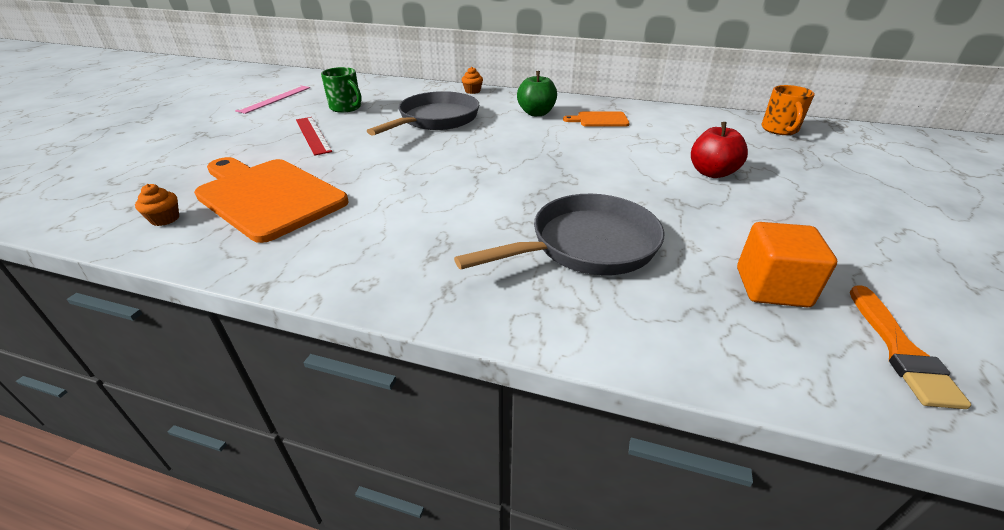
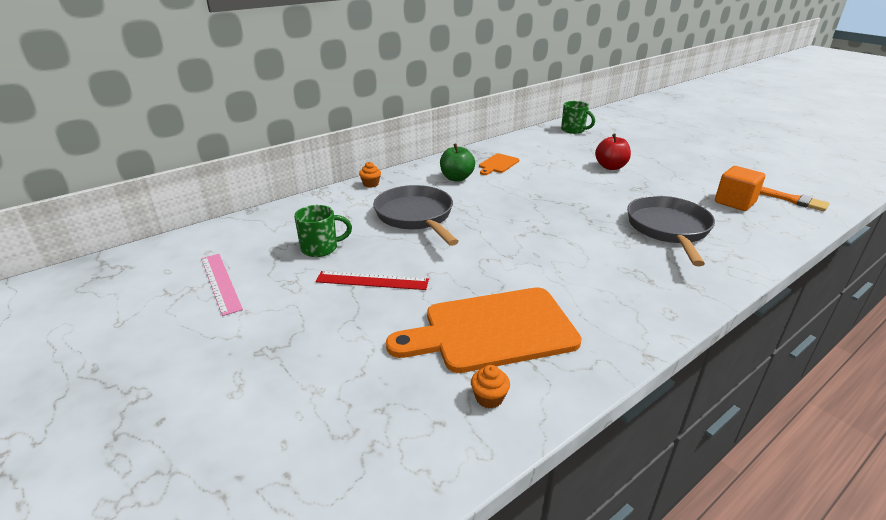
camera: 55 degrees left, 5 degrees down
orange mug [761,85,815,135] -> green mug [561,101,595,134]

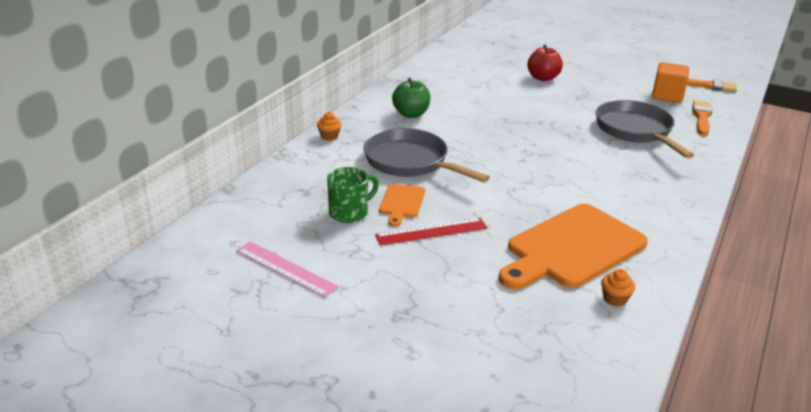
camera: 25 degrees left, 0 degrees up
orange cutting board [479,153,519,175] -> orange cutting board moved to [379,184,425,227]
green mug [561,101,595,134] -> none
none -> orange brush [693,100,712,136]

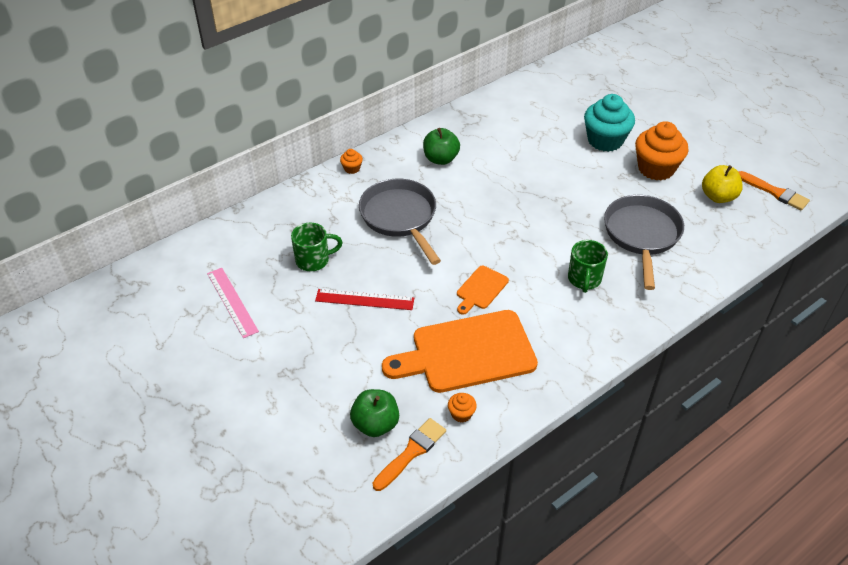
camera: 25 degrees right, 15 degrees up
orange cutting board [379,184,425,227] -> orange cutting board moved to [457,266,509,315]
red apple [527,44,563,81] -> turquoise cupcake [584,94,635,152]
orange cube [652,62,689,103] -> yellow apple [702,165,743,203]
orange brush [693,100,712,136] -> orange brush moved to [373,418,446,491]
none -> green apple [350,389,399,437]
none -> green mug [568,240,608,293]
none -> orange cupcake [635,121,688,180]

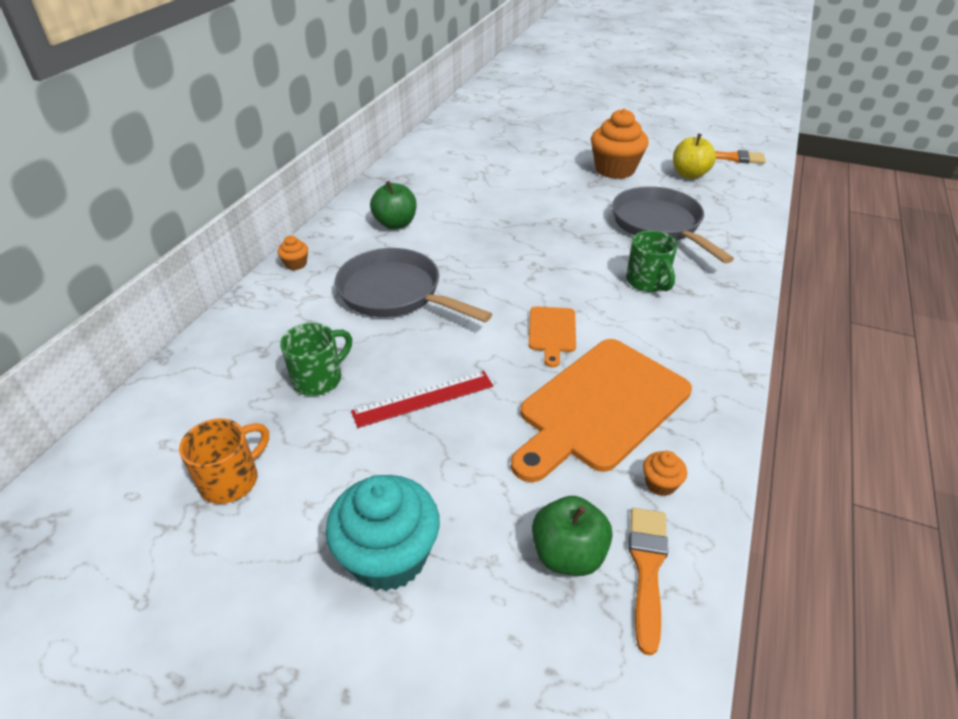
camera: 30 degrees left, 5 degrees down
pink ruler [207,268,259,338] -> orange mug [179,418,269,504]
turquoise cupcake [584,94,635,152] -> turquoise cupcake moved to [326,475,440,591]

